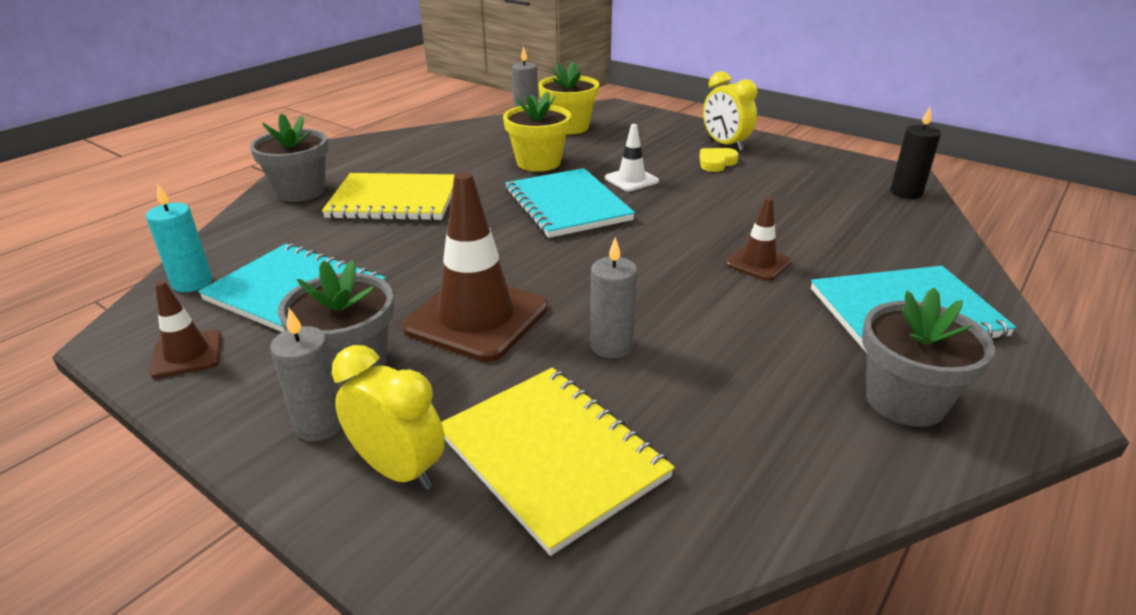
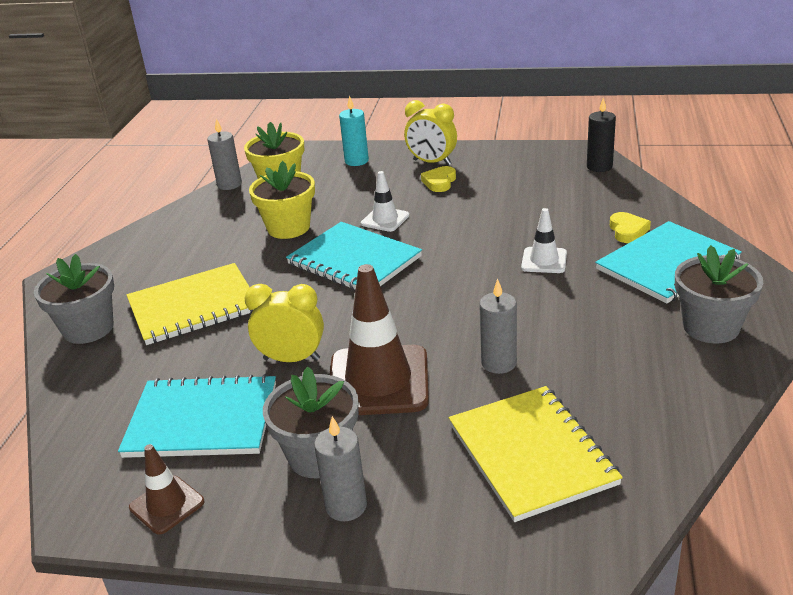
camera: 25 degrees left, 0 degrees up
turquoise candle [146,183,212,292] -> turquoise candle moved to [339,96,369,166]
yellow clock [332,345,445,490] -> yellow clock moved to [244,284,324,362]
yellow notebook [441,368,675,556] -> yellow notebook turned 45 degrees clockwise [449,386,623,522]
brown traffic cone [725,197,792,281] -> white traffic cone [521,208,567,273]
none -> yellow heart [610,212,651,243]

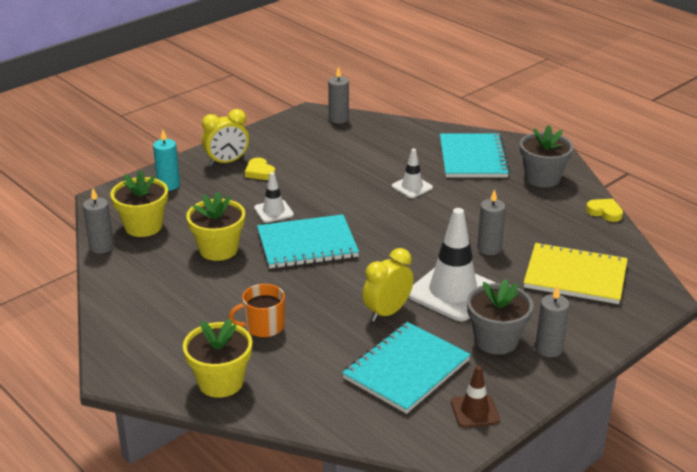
camera: 55 degrees left, 0 degrees up
grey flower pot [34,254,114,344] -> yellow flower pot [183,319,252,398]
yellow notebook [127,263,253,345] -> orange mug [229,284,285,338]
brown traffic cone [330,264,429,415] -> white traffic cone [408,208,495,321]
black candle [587,98,616,172] -> grey candle [328,66,349,124]
yellow heart [610,212,651,243] -> yellow heart moved to [586,199,623,222]

